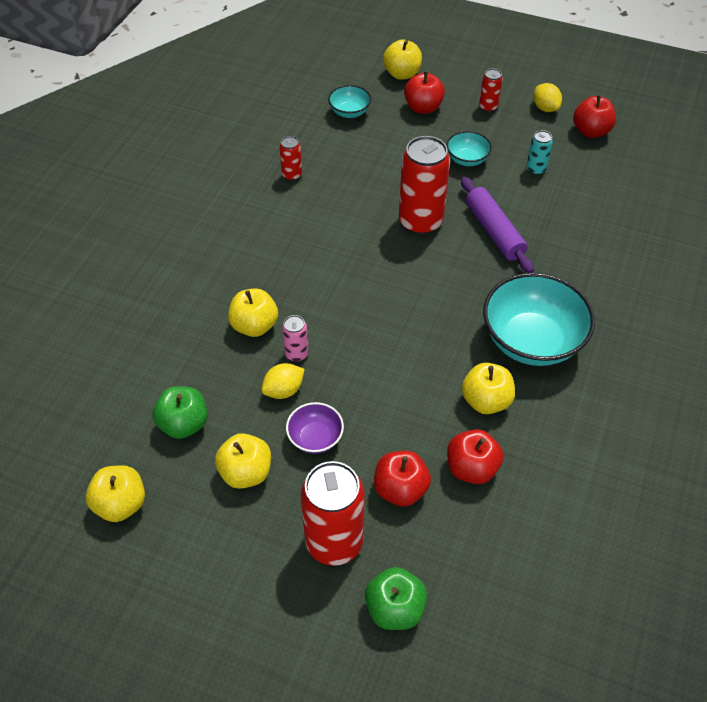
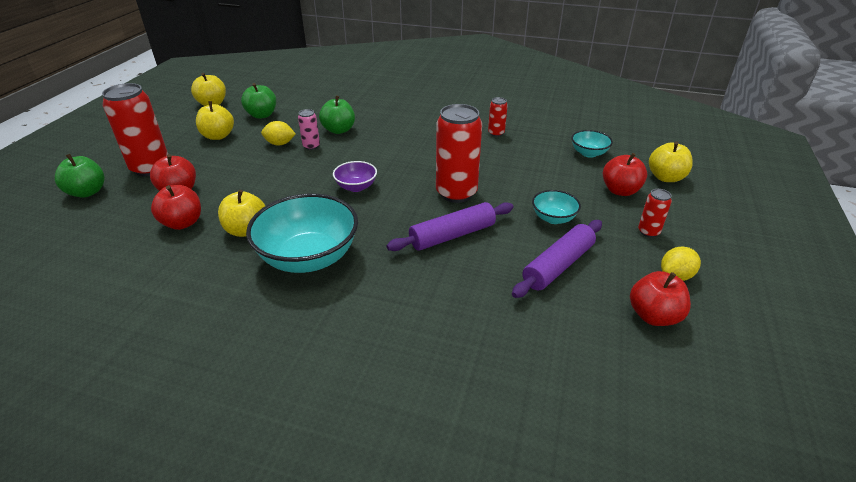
camera: 85 degrees right, 15 degrees down
yellow apple [228,288,278,337] -> green apple [319,96,355,134]
yellow lemon [262,363,305,399] -> yellow lemon turned 45 degrees counterclockwise [261,121,295,145]
purple bowl [286,402,344,454] -> purple bowl moved to [333,161,377,192]
turquoise can [526,130,553,175] -> purple rolling pin [512,220,602,298]

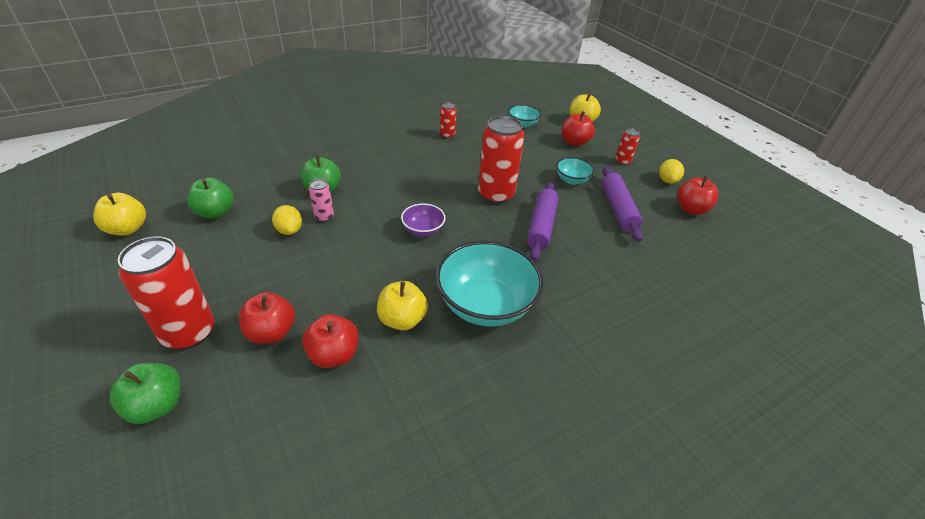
camera: 50 degrees left, 5 degrees up
yellow apple [196,101,234,140] -> none
yellow lemon [261,121,295,145] -> yellow lemon turned 75 degrees counterclockwise [272,205,302,235]

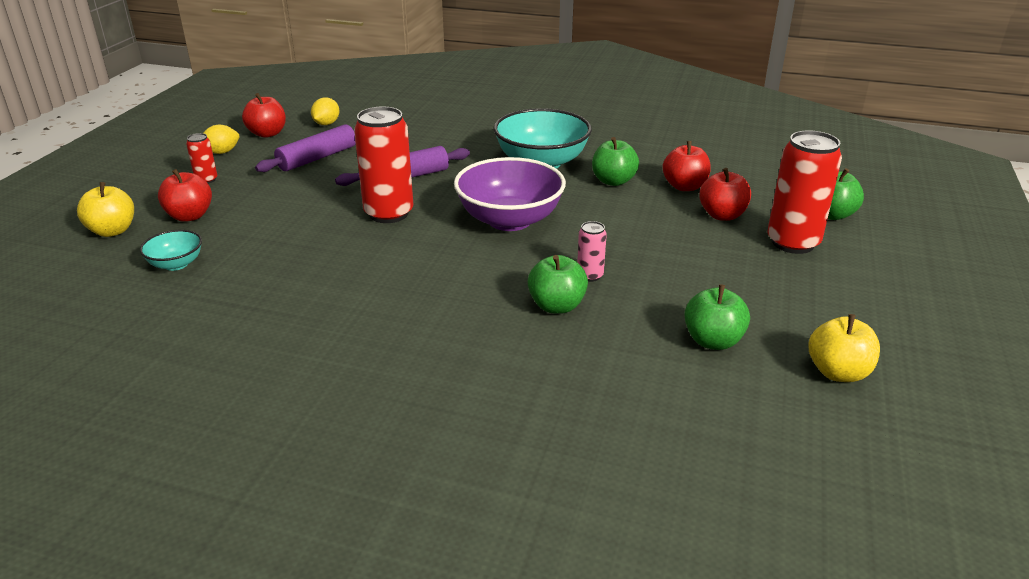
camera: 130 degrees left, 10 degrees down
yellow lemon [272,205,302,235] -> yellow lemon moved to [311,98,339,125]
yellow apple [377,281,428,331] -> green apple [592,137,639,186]
purple bowl [401,203,446,237] -> purple bowl [454,157,566,231], size x2.04
red can [440,102,457,138] -> none
turquoise bowl [556,157,594,185] -> none

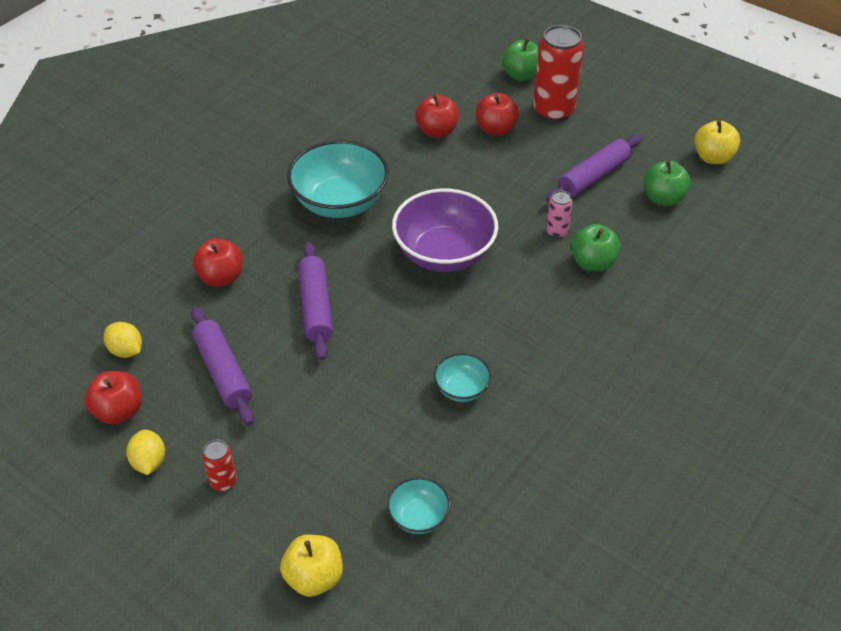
camera: 70 degrees left, 15 degrees up
red apple [158,169,212,222] -> red apple moved to [193,238,243,287]
red can [354,107,413,223] -> none
green apple [592,137,639,186] -> none
none -> turquoise bowl [434,353,491,402]
none -> purple rolling pin [546,135,642,202]

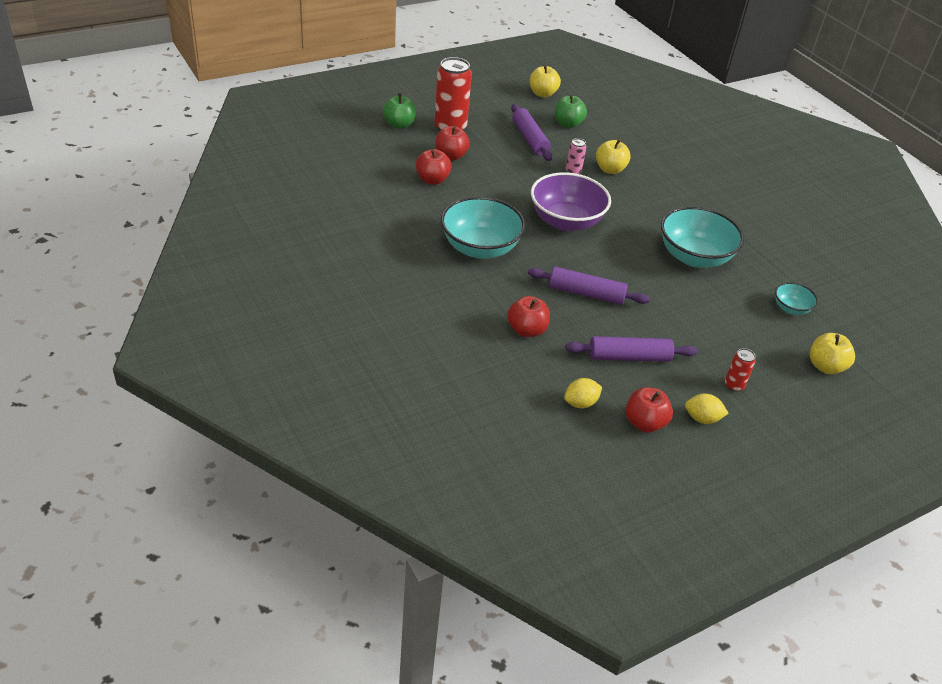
camera: 70 degrees left, 5 degrees down
turquoise bowl [434,353,491,402] -> turquoise bowl [661,206,744,268], size x2.04
green apple [571,224,621,271] -> yellow apple [596,139,631,174]

